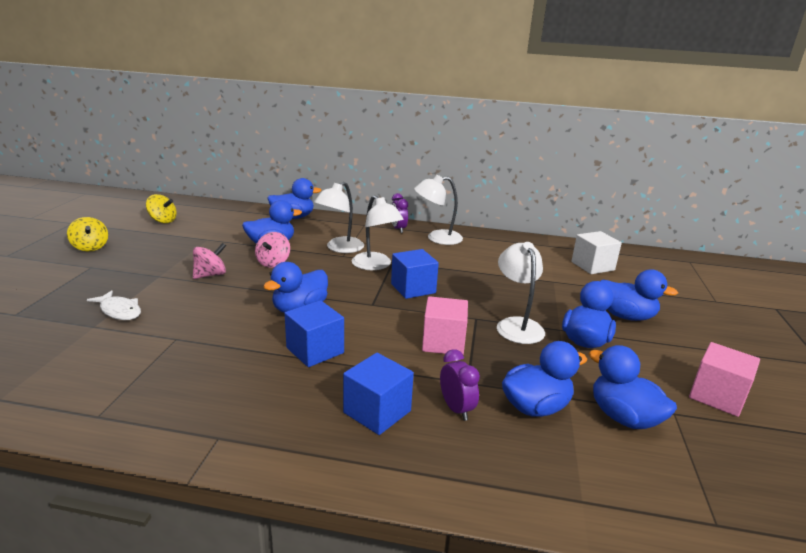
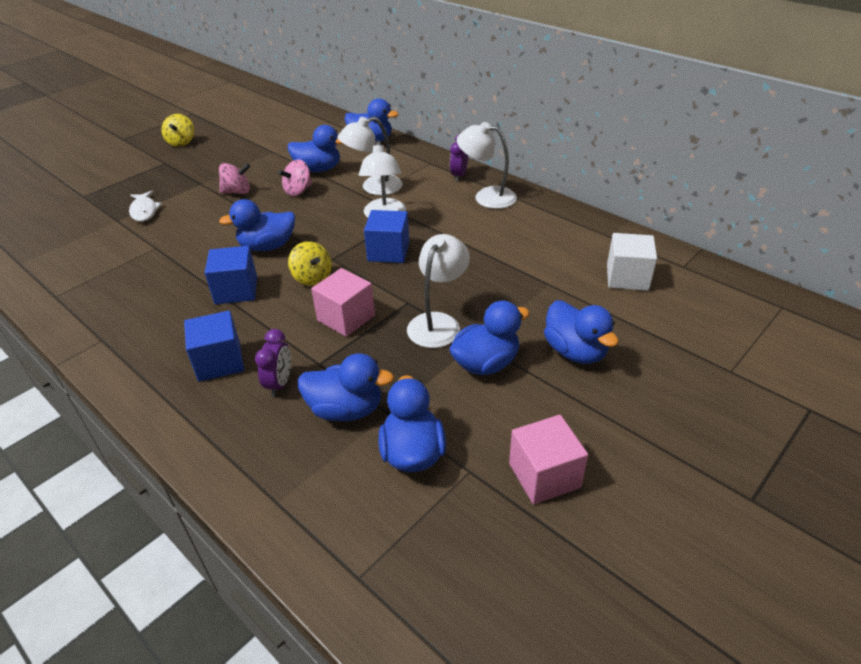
camera: 35 degrees right, 15 degrees up
yellow spinning top [146,194,177,223] -> yellow spinning top moved to [288,241,332,286]

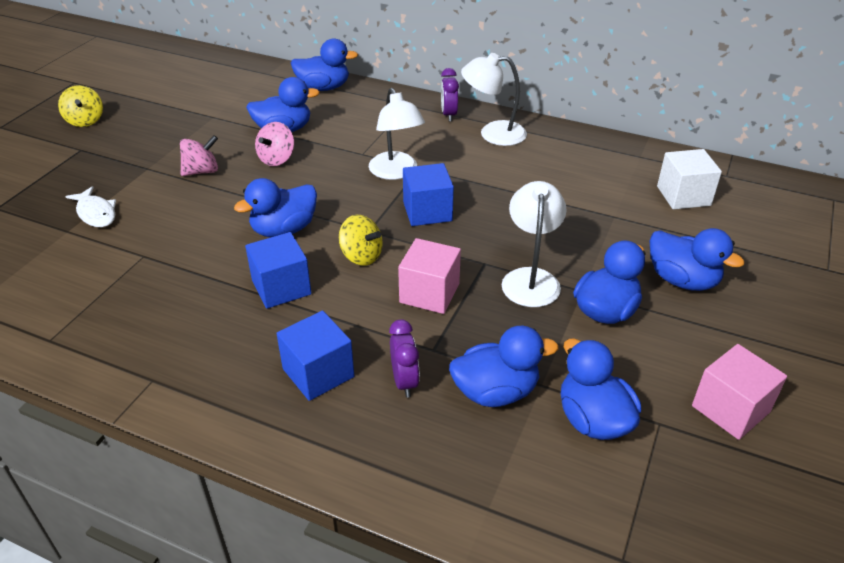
camera: 20 degrees left, 0 degrees up
white lamp [338,117,402,195] -> none

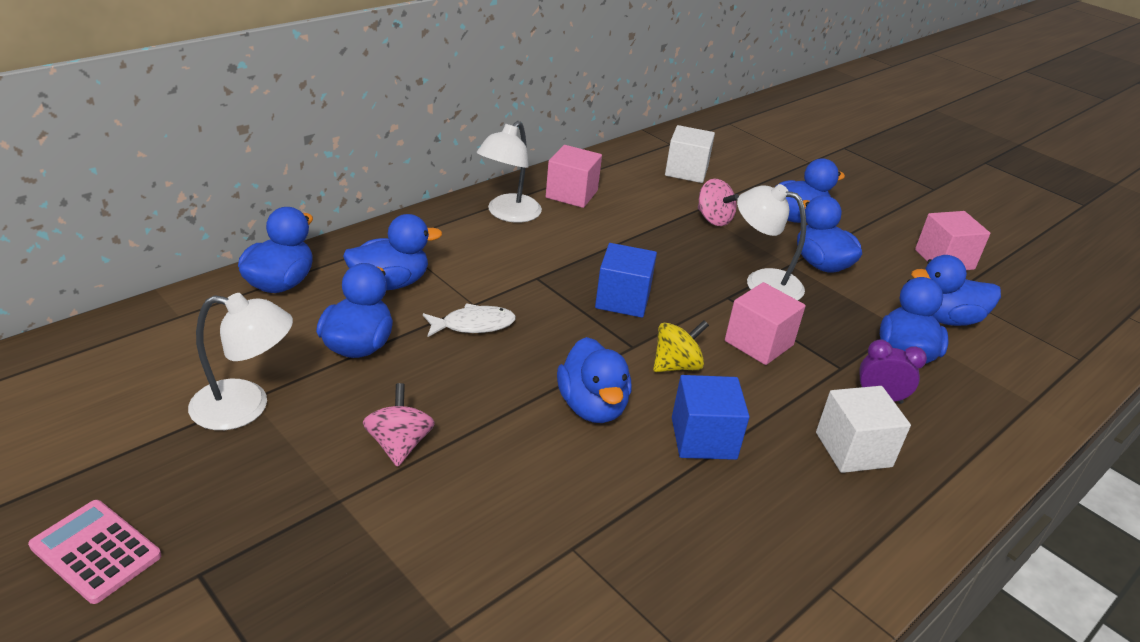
camera: 70 degrees left, 5 degrees down
yellow spinning top [58,85,103,127] -> pink calculator [28,500,161,604]
white fish [65,186,116,227] -> white fish moved to [423,303,516,337]
pink spinning top [255,122,294,166] -> pink spinning top moved to [698,179,739,226]
blue cube [276,311,354,401] -> white cube [816,386,911,473]
white lamp [369,88,425,180] -> white lamp moved to [188,293,293,430]
purple clock [441,68,459,122] -> none
none -> blue duck [343,214,442,290]
none -> pink cube [546,145,602,208]

